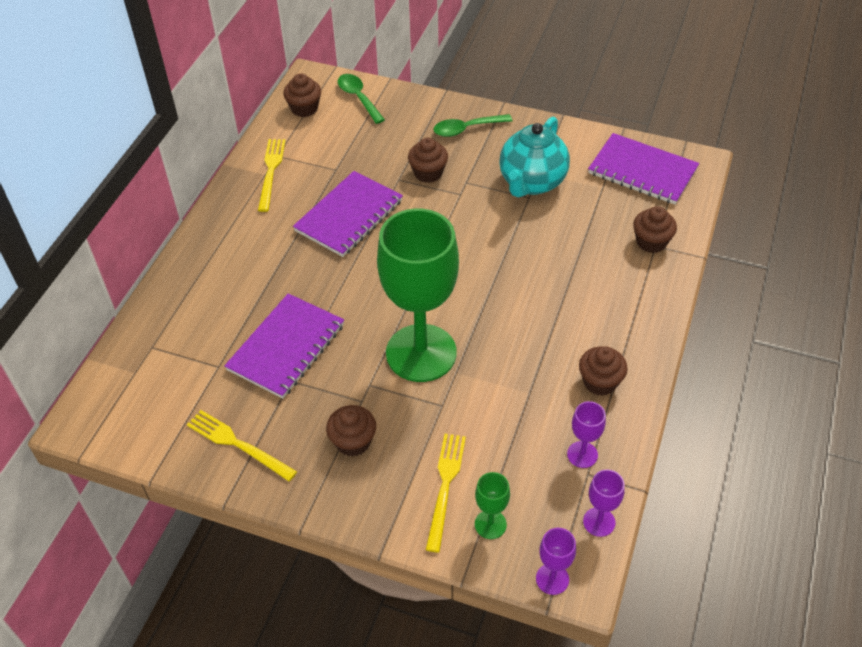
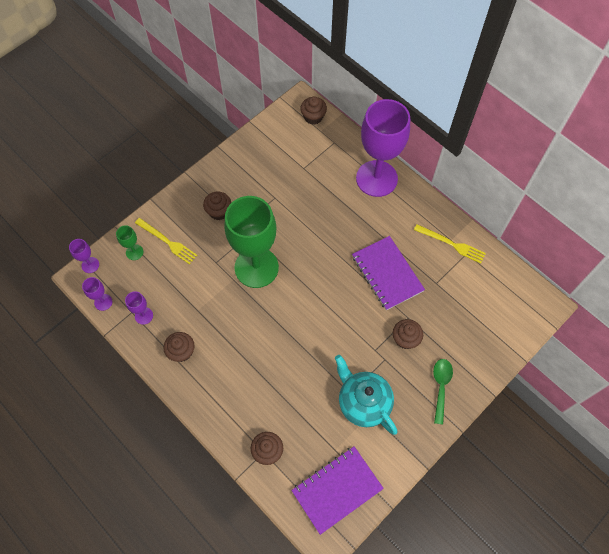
camera: 115 degrees right, 15 degrees up
yellow fork [187,410,297,481] -> none
purple notebook [224,293,344,398] -> none
brown cupcake [283,73,321,117] -> brown cupcake moved to [300,97,327,124]
green spoon [337,74,385,124] -> none
none -> purple goblet [356,99,410,197]

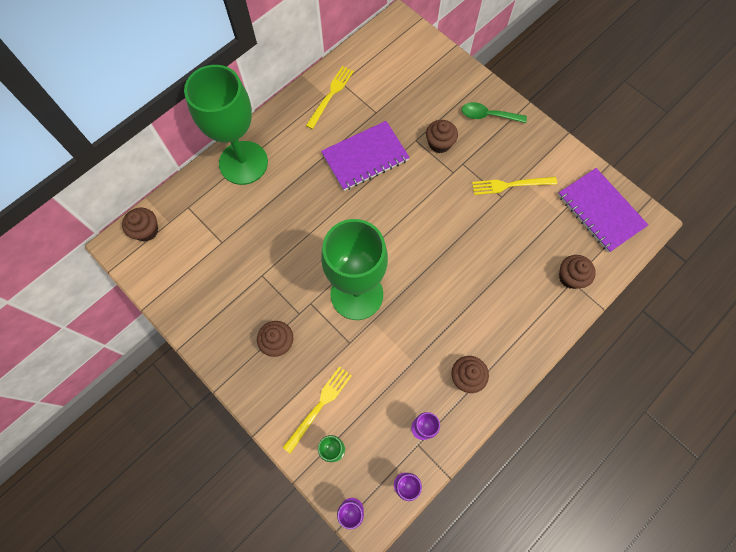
camera: 90 degrees left, 5 degrees up
turquoise teapot [335,355,398,435] -> yellow fork [472,177,557,195]
purple goblet [356,99,410,197] -> green goblet [184,65,268,185]

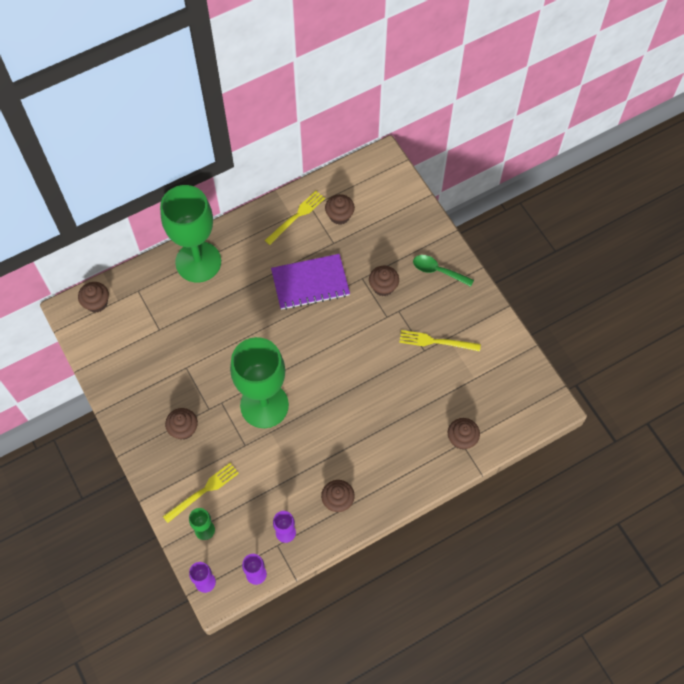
camera: 15 degrees right, 5 degrees down
purple notebook [558,168,648,253] -> none
none -> brown cupcake [325,194,355,225]

